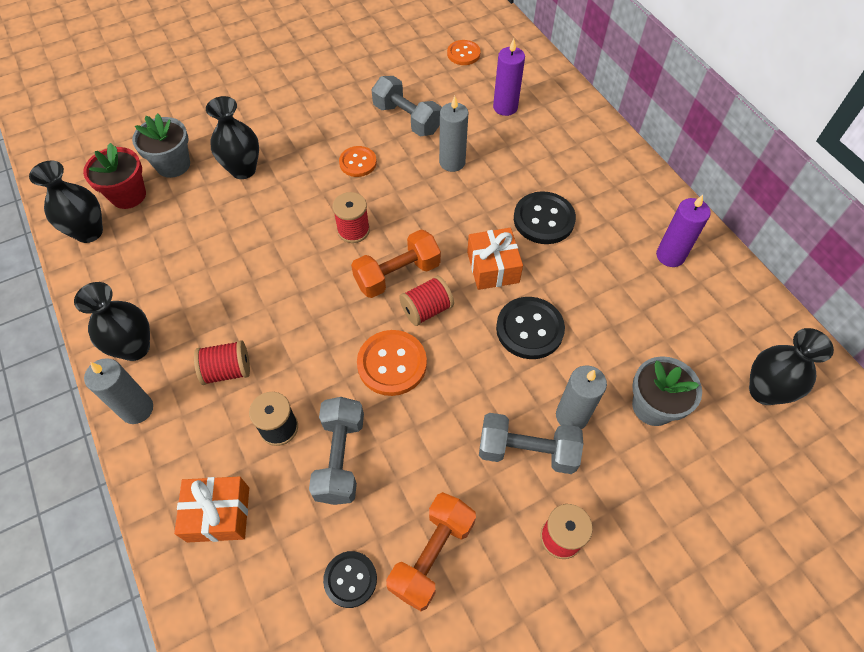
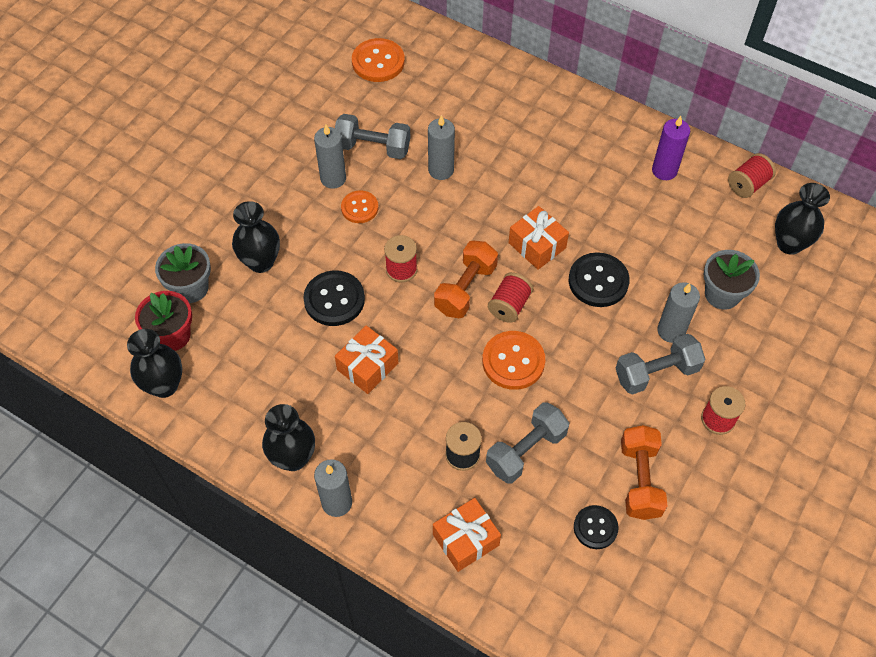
camera: 30 degrees left, 0 degrees up
red spool [194,340,250,385] -> red spool moved to [728,153,776,198]
grey dumbbell [309,397,364,505] -> grey dumbbell turned 75 degrees clockwise [486,402,569,484]
orange button [447,40,481,65] -> orange button [352,38,405,82], size x1.55
purple candle [493,39,525,116] -> none
black button [514,191,576,244] -> black button moved to [303,271,365,326]
none -> grey candle [314,125,346,189]
none -> orange gift [335,325,399,394]

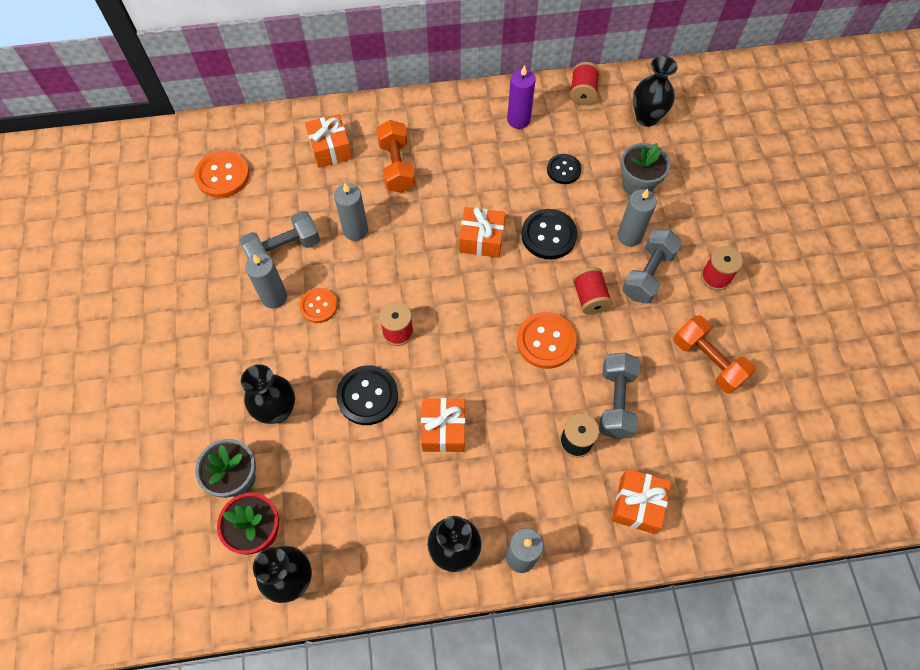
camera: 40 degrees left, 5 degrees up
orange dumbbell [434,241,498,318] -> orange dumbbell moved to [376,120,415,193]
red spool [488,272,533,323] -> red spool moved to [573,267,612,315]
black button [574,505,619,549] -> black button moved to [547,154,582,184]
none -> orange gift [305,114,352,168]

